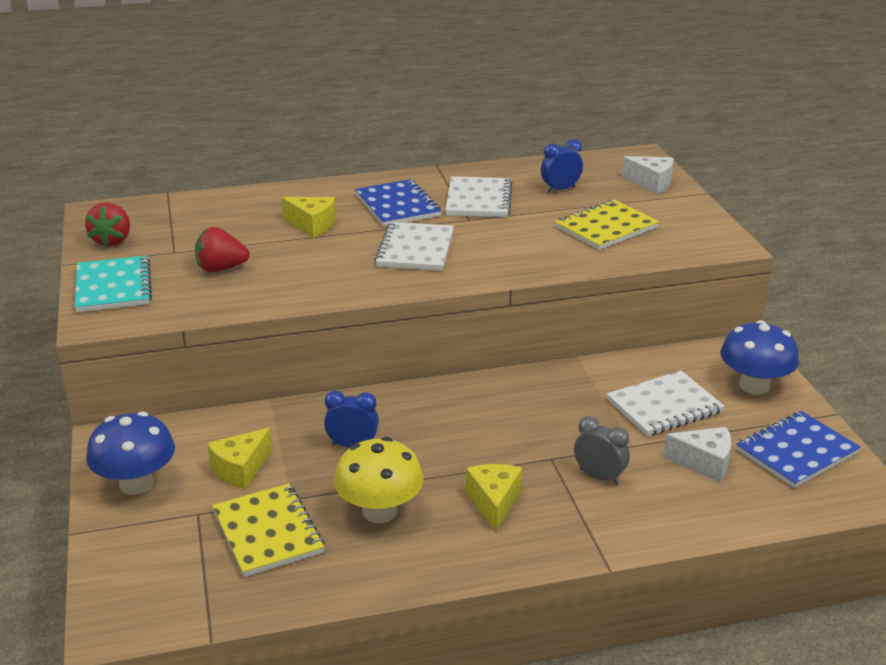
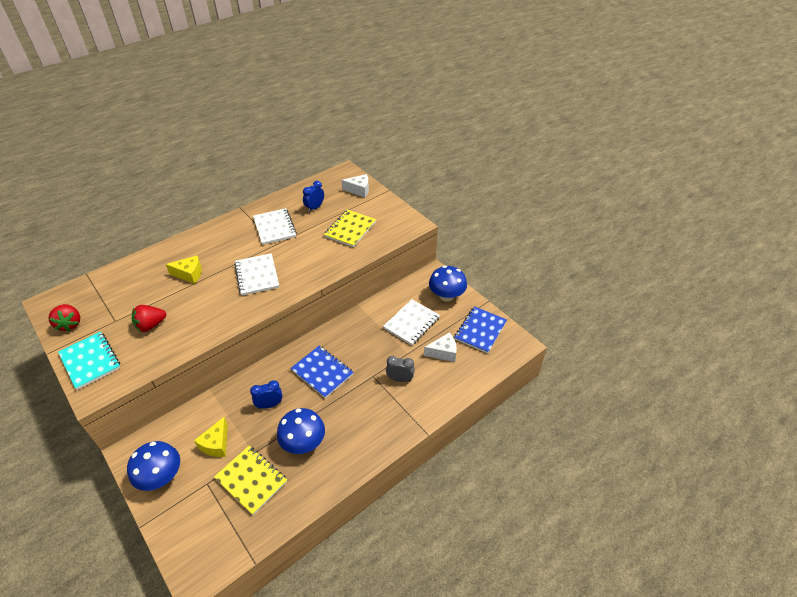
camera: 25 degrees left, 15 degrees up
yellow mushroom [334,437,423,523] -> blue mushroom [277,408,325,454]
blue notebook [355,179,441,226] -> blue notebook moved to [291,346,354,398]
yellow cheese [466,464,523,531] -> none

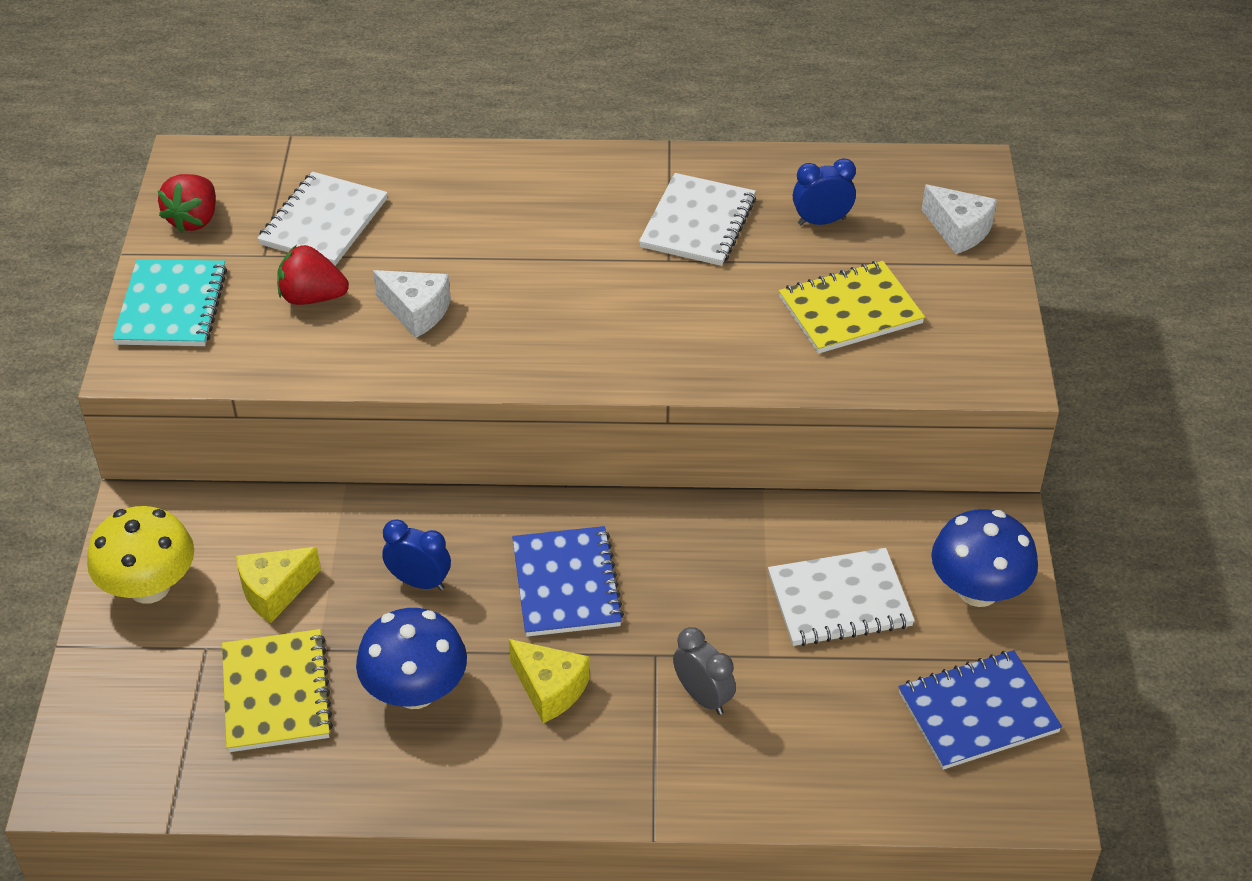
camera: 40 degrees right, 0 degrees up
blue mushroom [127,441,180,491] -> yellow mushroom [87,506,194,604]
yellow cheese [166,255,202,284] -> yellow cheese moved to [509,639,589,723]
white notebook [234,253,279,296] -> white notebook moved to [257,172,388,266]
white cheese [424,333,457,362] -> white cheese moved to [373,270,451,338]

